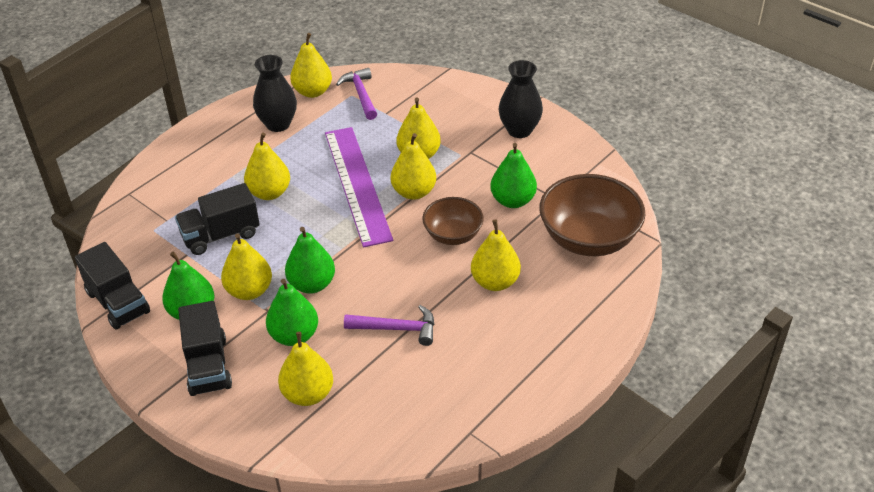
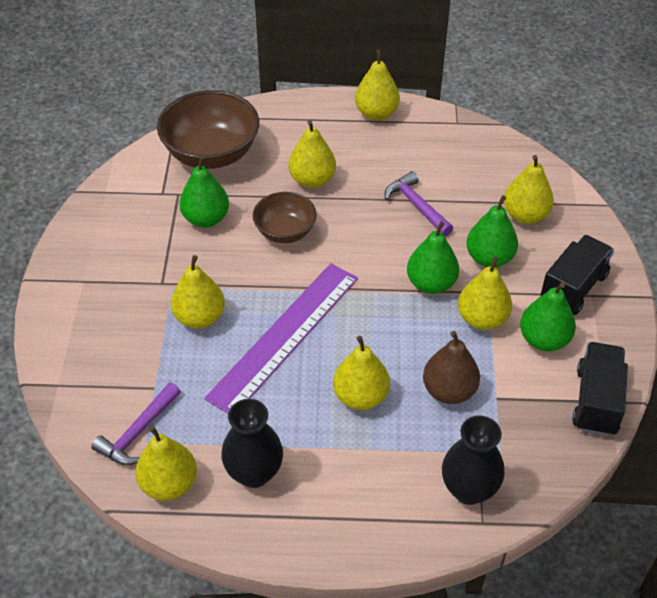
camera: 130 degrees left, 5 degrees up
black truck [175,183,260,255] -> brown pear [423,331,480,404]
yellow pear [391,133,436,200] -> yellow pear moved to [355,50,400,120]
black vase [499,60,543,138] -> black vase moved to [442,416,505,505]

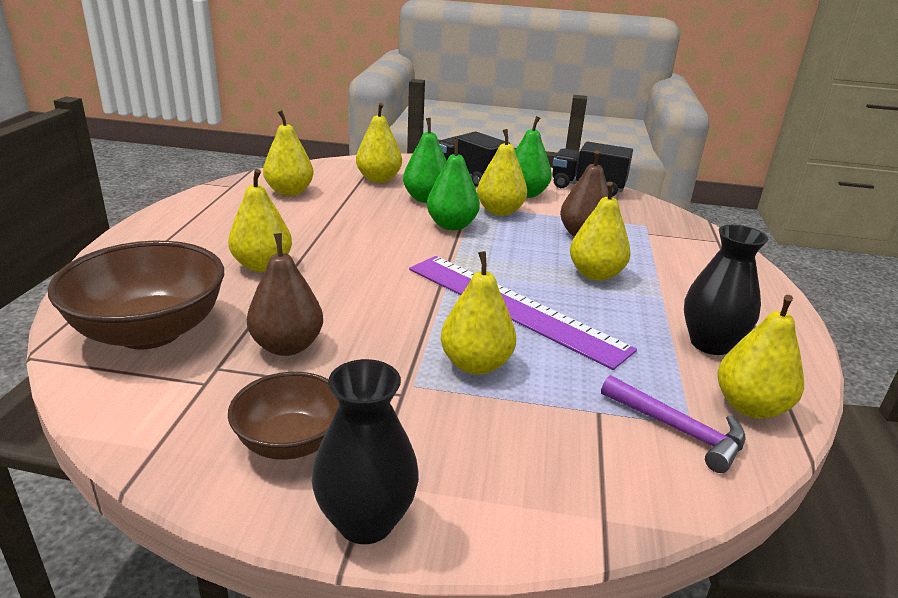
camera: 85 degrees left, 20 degrees down
green pear [179,156,229,227] -> brown pear [247,233,323,356]
brown bowl [253,192,317,243] -> brown bowl moved to [228,372,340,460]
yellow pear [355,50,400,120] -> yellow pear moved to [263,110,314,196]
purple hammer [384,171,453,236] -> none
black vase [442,416,505,505] -> black vase moved to [312,359,419,544]

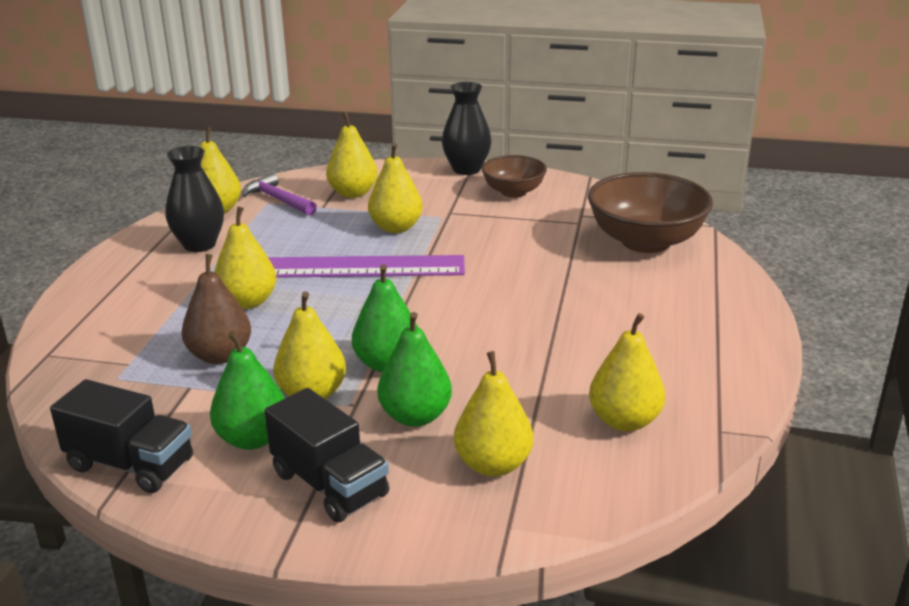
camera: 175 degrees left, 0 degrees up
yellow pear [228,169,292,272] -> yellow pear moved to [326,111,378,198]
brown pear [247,233,323,356] -> none
purple ruler [409,256,637,370] -> purple ruler turned 45 degrees counterclockwise [268,255,465,278]

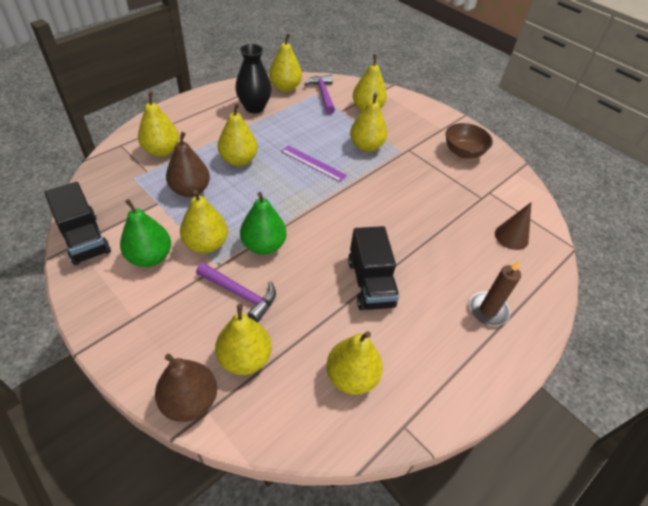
camera: 30 degrees right, 20 degrees up
black truck [265,388,389,522] -> black truck moved to [348,226,399,310]
purple ruler [268,255,465,278] -> purple ruler [281,145,347,182], size x0.49
green pear [377,312,452,427] -> purple hammer [196,262,276,323]
black vase [442,82,491,175] -> none
brown bowl [588,172,713,253] -> brown cone [495,202,532,250]
none -> yellow pear [138,92,179,156]
none -> brown pear [155,354,217,422]
none -> brown candle [469,260,521,326]

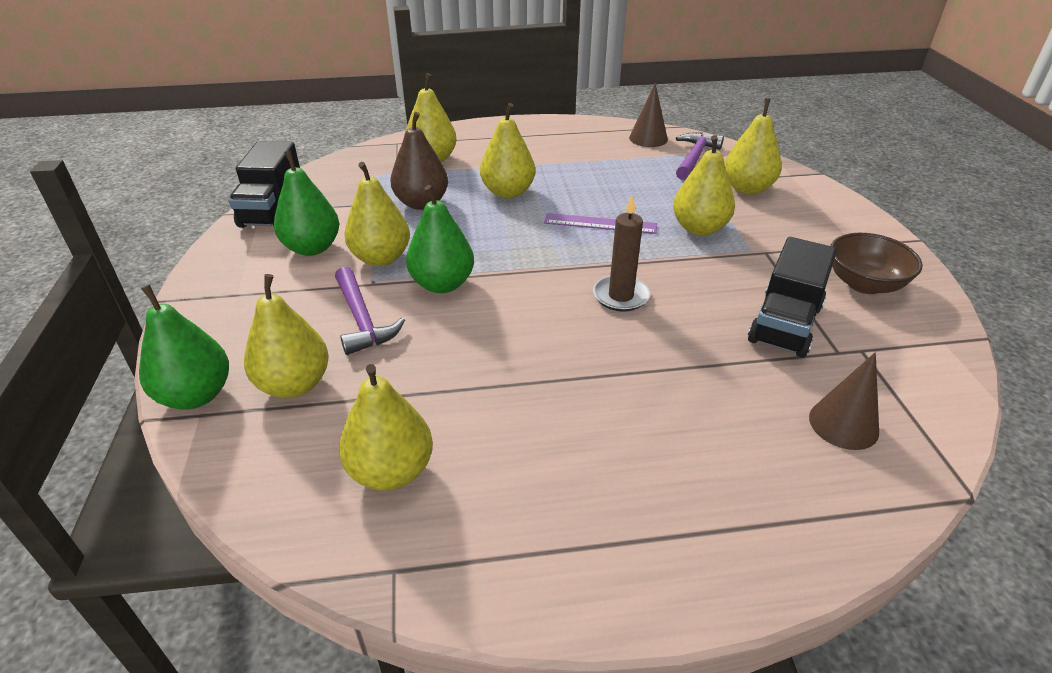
camera: 40 degrees right, 10 degrees down
brown pear [155,354,217,422] -> green pear [139,284,229,410]
black vase [235,44,272,113] -> none
yellow pear [269,33,302,92] -> brown cone [629,84,668,147]
purple ruler [281,145,347,182] -> purple ruler turned 60 degrees counterclockwise [544,213,657,234]
black truck [348,226,399,310] -> black truck moved to [748,237,837,358]
brown candle [469,260,521,326] -> brown candle moved to [593,195,650,312]

